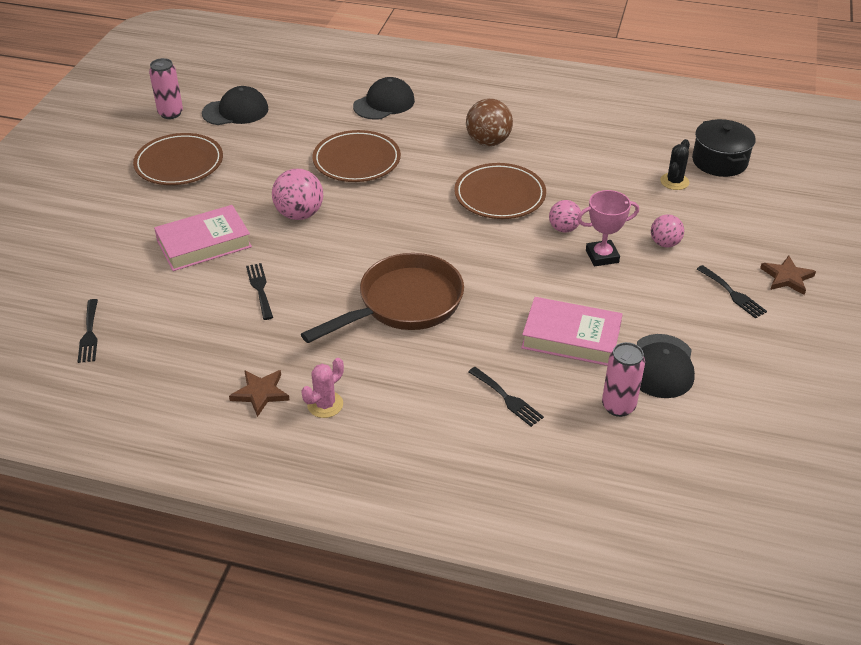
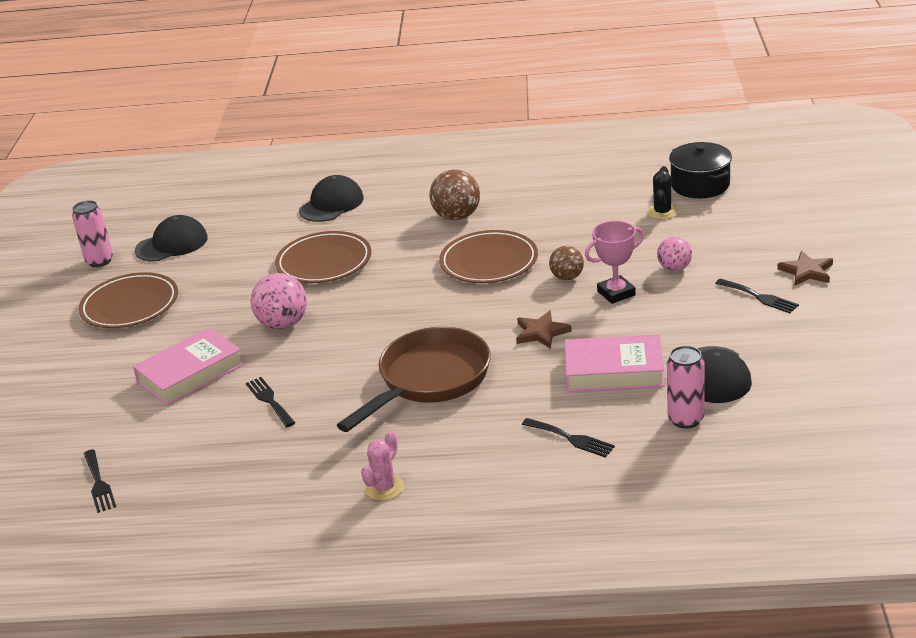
camera: 10 degrees left, 10 degrees down
brown star [229,370,290,417] -> brown star moved to [516,311,572,349]
pink ball [549,200,581,232] -> brown ball [549,246,584,280]

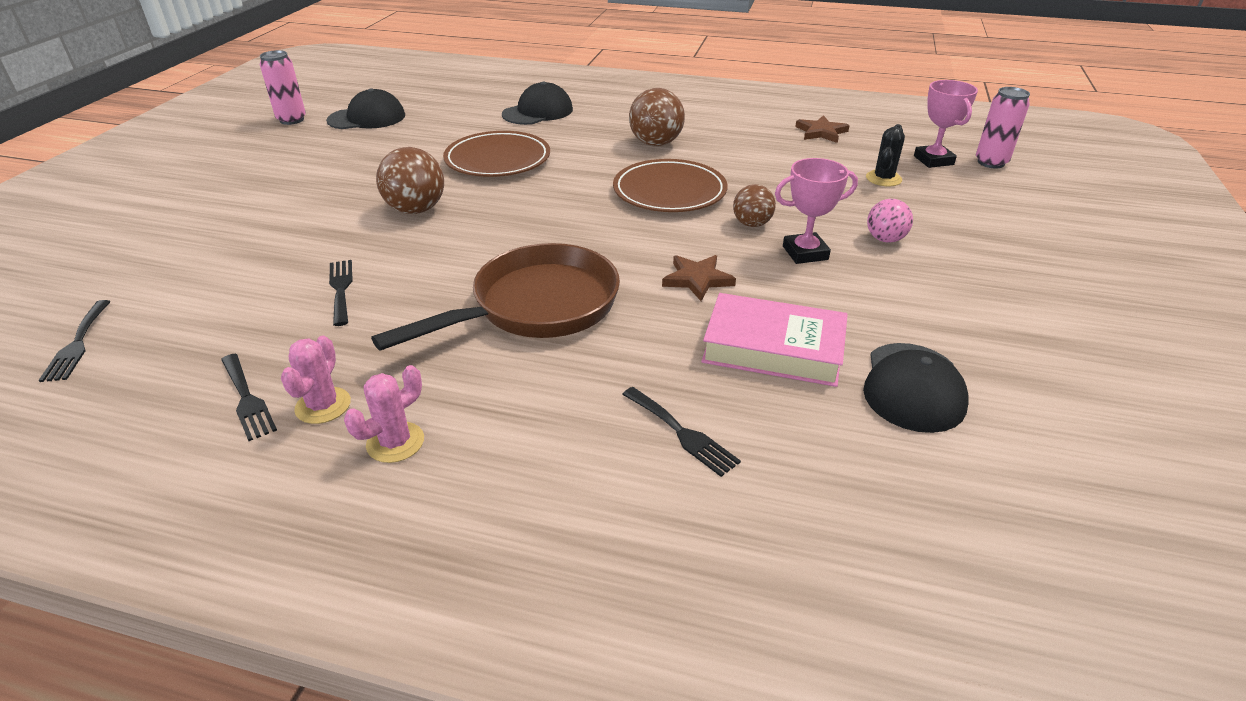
camera: 10 degrees right, 5 degrees up
brown plate [79,272,178,328] -> none
pink book [133,327,244,406] -> none
pink ball [251,273,307,329] -> brown ball [376,147,444,214]
pink can [667,346,705,429] -> pink can moved to [976,87,1030,168]
black pot [669,142,732,198] -> pink trophy [914,80,978,168]
black fork [715,279,799,313] -> black fork moved to [221,354,277,441]
brown star [777,251,833,285] -> brown star moved to [795,115,850,143]
none -> pink cactus [281,336,351,424]

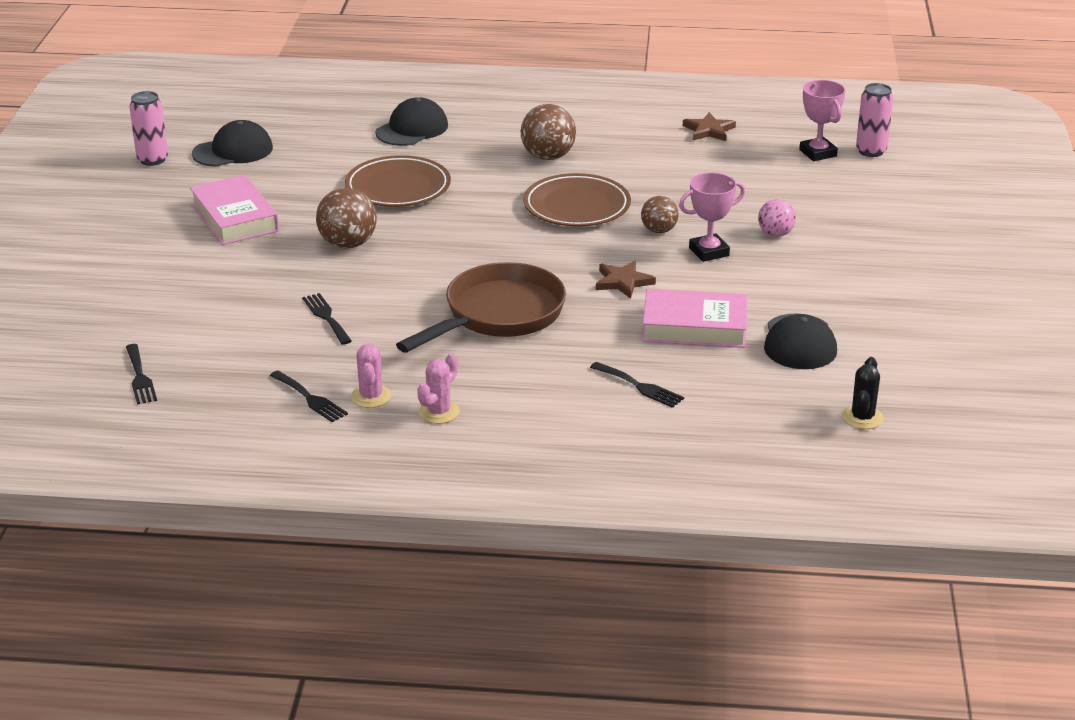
camera: 10 degrees left, 5 degrees down
black cactus [866,124,905,186] -> black cactus moved to [842,357,884,429]
none -> pink book [190,175,279,245]

